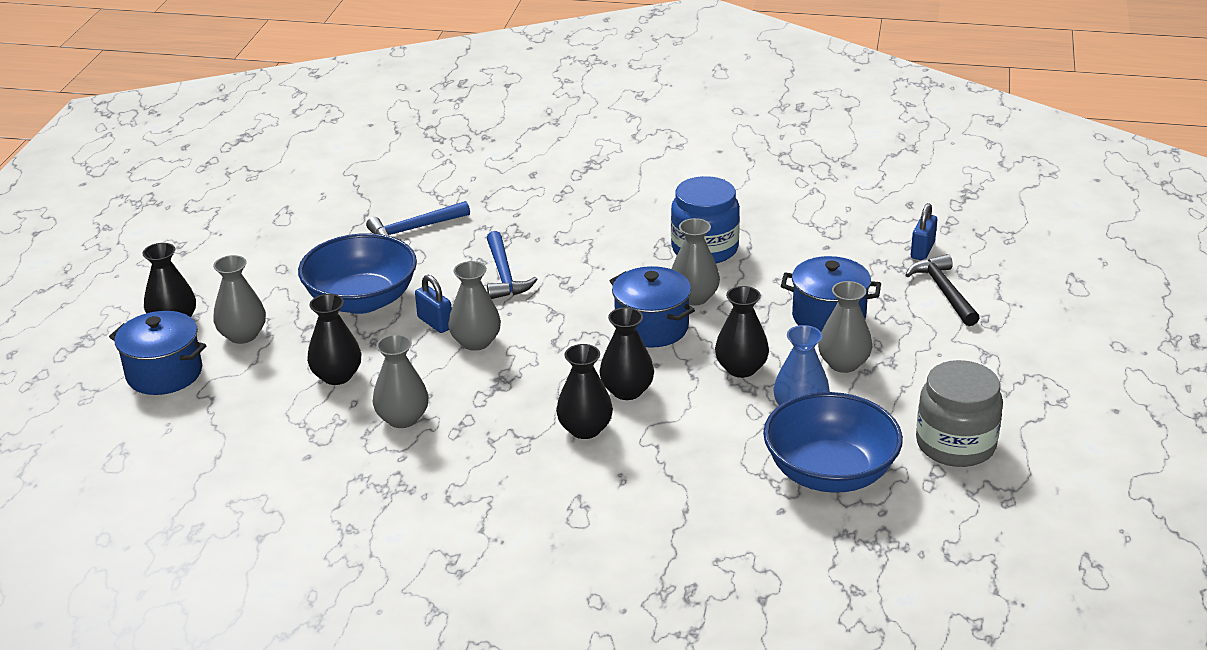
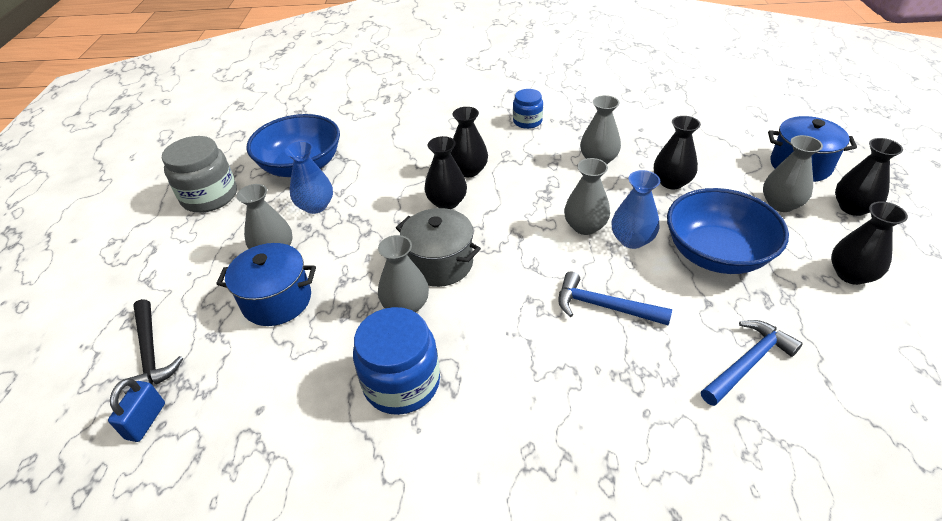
camera: 170 degrees right, 10 degrees up
blue padlock [415,275,452,333] -> blue vase [612,170,660,249]
blue hammer [487,231,538,299] -> blue hammer turned 45 degrees counterclockwise [558,271,672,325]
blue pot [610,266,695,348] -> grey pot [396,208,481,287]
black vase [715,286,769,378] -> black vase moved to [831,201,908,285]
none -> blue jar [513,89,543,129]

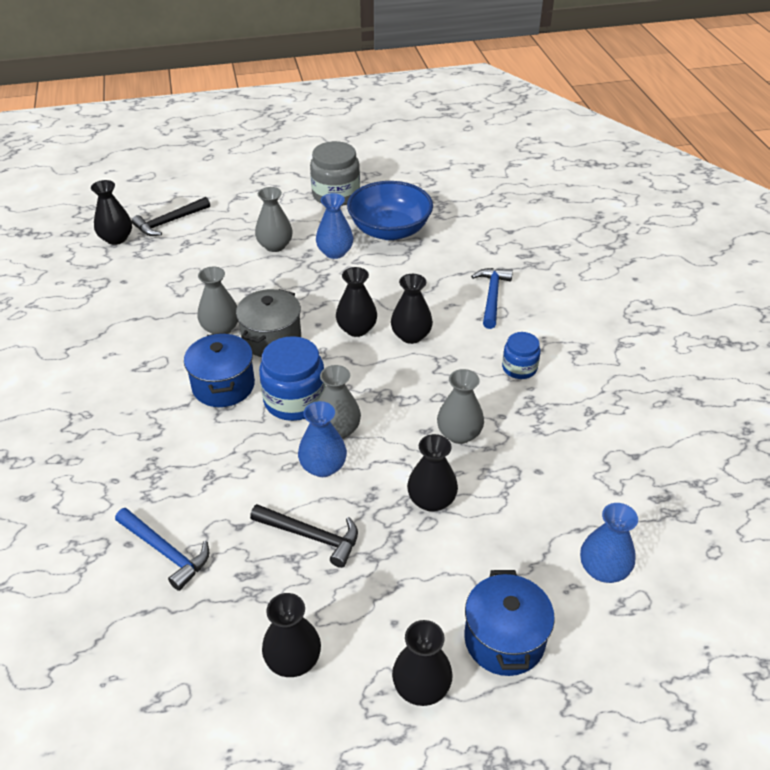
camera: 75 degrees right, 0 degrees up
blue padlock [108,379,165,442] -> black vase [91,180,132,245]
blue pot [216,243,316,326] -> blue pot moved to [184,333,255,407]
blue jar [353,307,440,415] -> blue jar moved to [259,336,326,421]
blue hammer [558,271,672,325] -> blue hammer moved to [471,268,513,329]
blue bowl [667,188,789,274] -> black hammer [250,504,358,568]
grey vase [763,135,823,212] -> none
none -> blue vase [580,503,638,583]

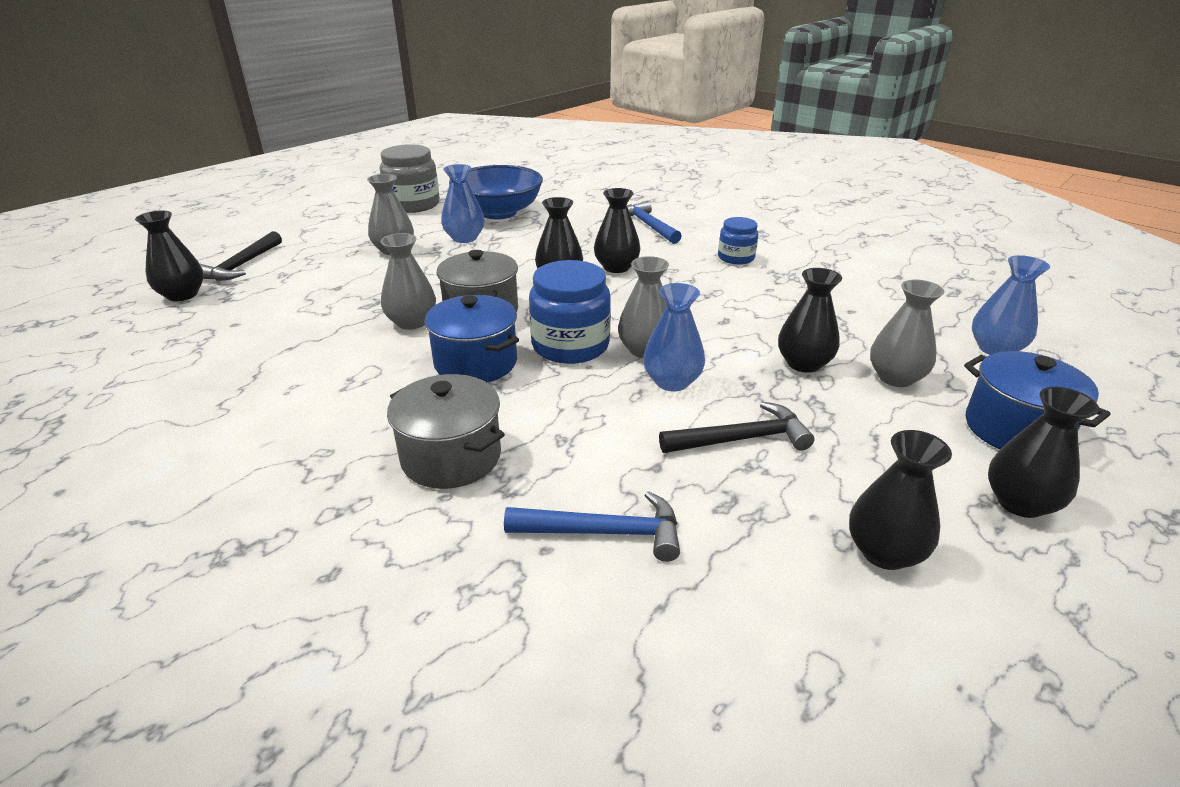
camera: 35 degrees left, 10 degrees down
grey vase [437,369,484,444] -> grey vase moved to [870,279,944,387]
none -> grey pot [387,374,505,489]

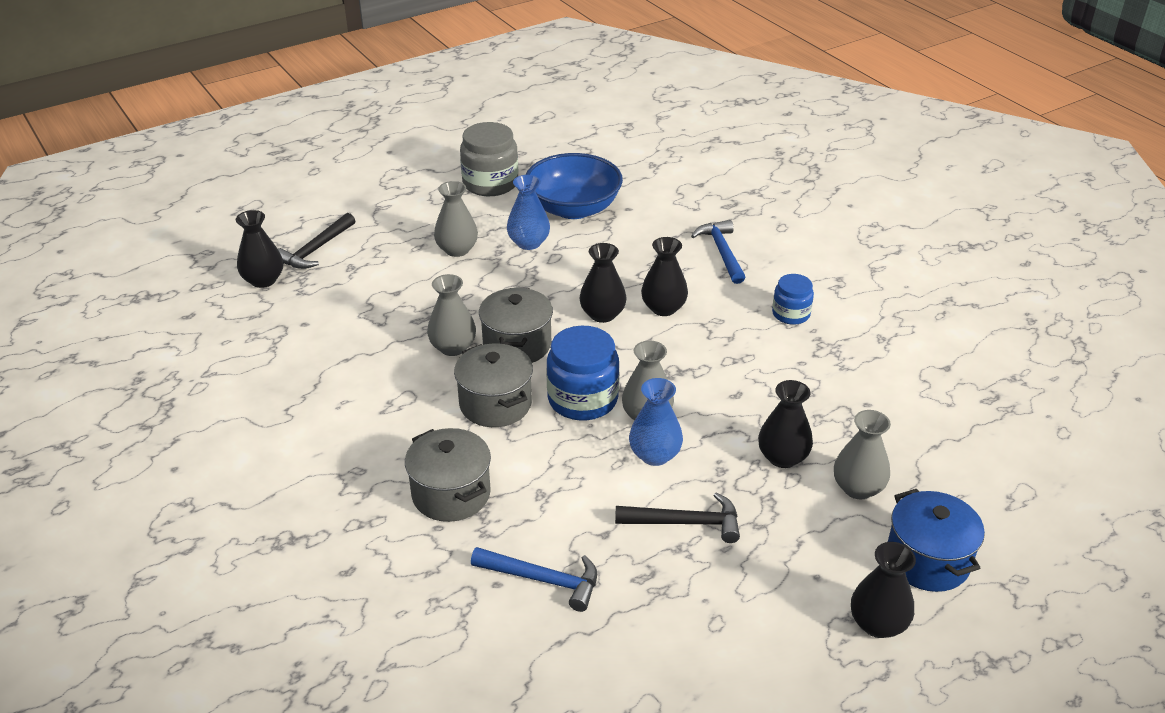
camera: 15 degrees right, 5 degrees up
blue pot [424,295,519,382] -> grey pot [454,343,533,427]
black vase [849,430,952,570] -> none
blue vase [972,255,1050,355] -> none

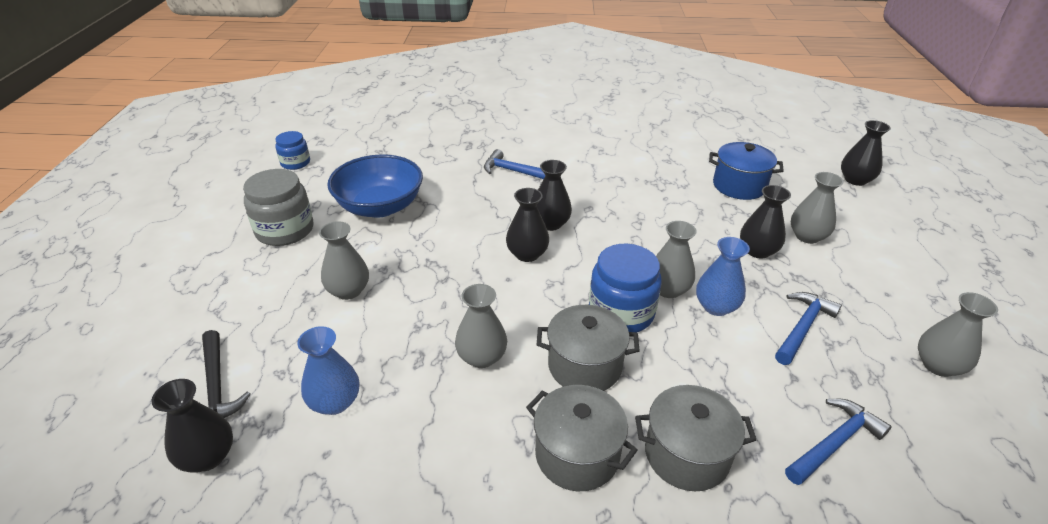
camera: 55 degrees left, 0 degrees up
grey pot [479,288,553,363] -> grey pot moved to [526,385,638,491]
blue vase [507,175,550,250] -> blue vase moved to [297,326,359,415]
black hammer [615,493,740,543] -> blue hammer [775,292,842,365]
blue jar [772,274,814,325] -> blue jar moved to [275,131,310,170]
black vase [851,542,916,638] -> black vase moved to [841,120,891,186]
blue pot [888,489,985,592] -> blue pot moved to [709,142,784,200]
none -> grey vase [918,292,998,377]

